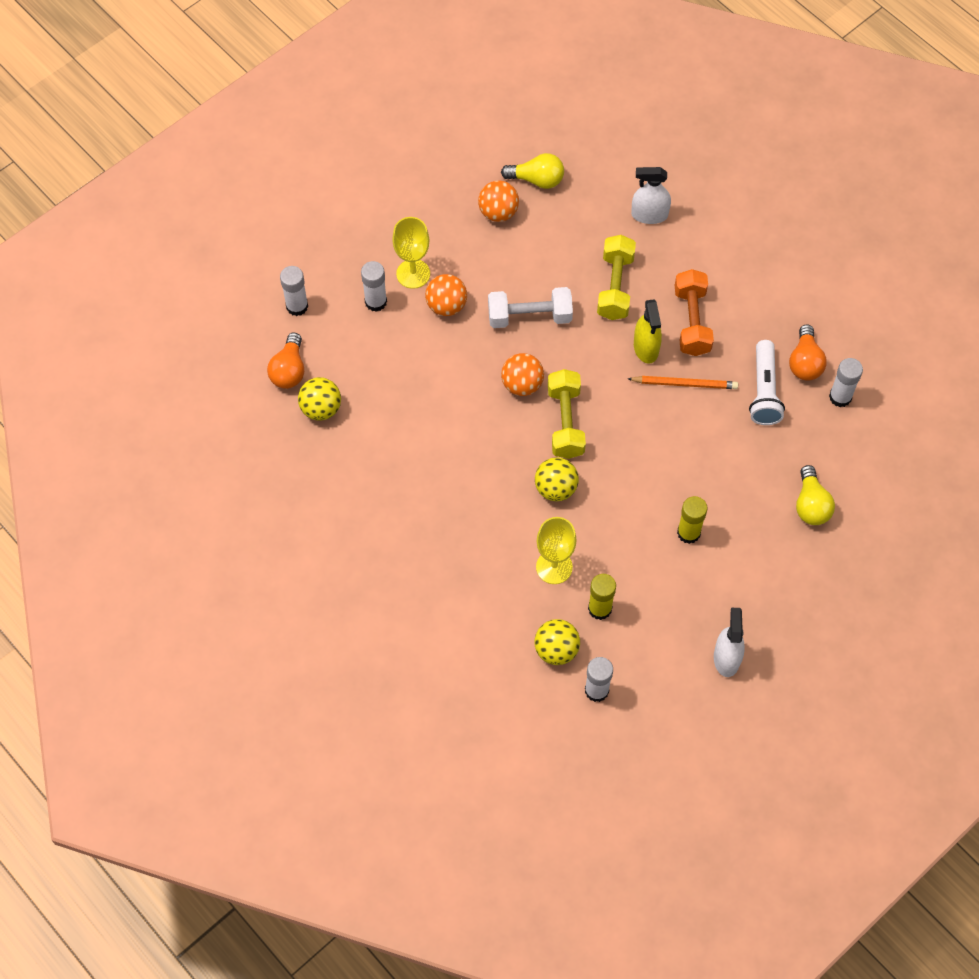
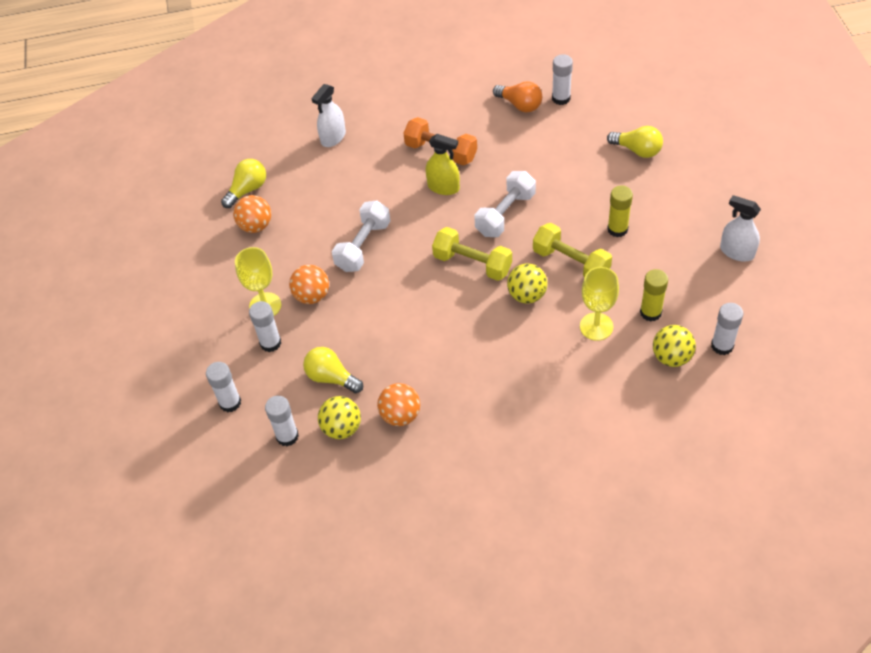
camera: 55 degrees left, 10 degrees down
orange light bulb [267,333,304,389] -> white glue stick [265,396,299,446]
orange ball [501,353,544,396] -> orange ball moved to [377,383,420,426]
yellow dumbbell [597,235,636,320] -> yellow dumbbell moved to [533,223,612,278]
orange pencil [628,376,738,389] -> none
white flashlight [749,340,785,425] -> none
none -> yellow light bulb [303,347,363,393]
none -> white dumbbell [474,171,536,237]

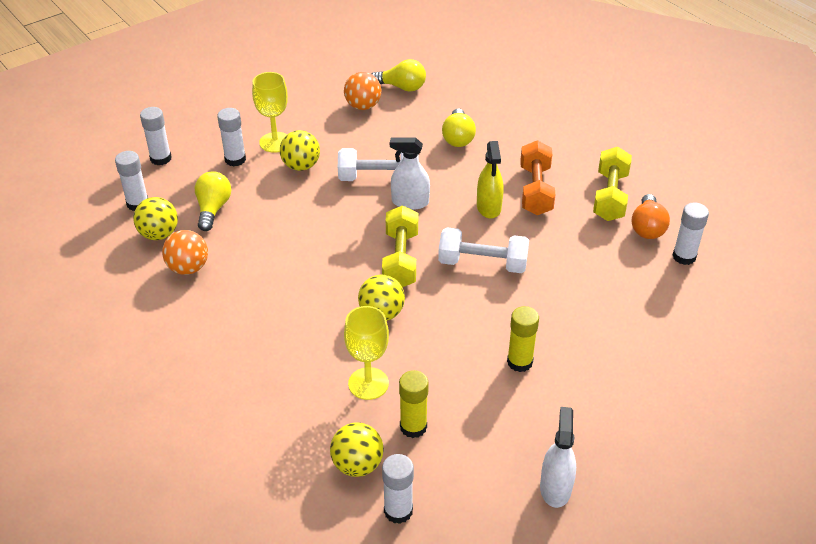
camera: 60 degrees right, 10 degrees down
orange ball [289,265,329,304] -> yellow ball [280,130,320,171]
white spray bottle [311,84,346,147] -> white spray bottle moved to [390,137,430,210]
yellow dumbbell [533,223,612,278] -> yellow dumbbell moved to [593,147,632,221]
yellow light bulb [607,126,663,158] -> yellow light bulb moved to [442,108,476,147]

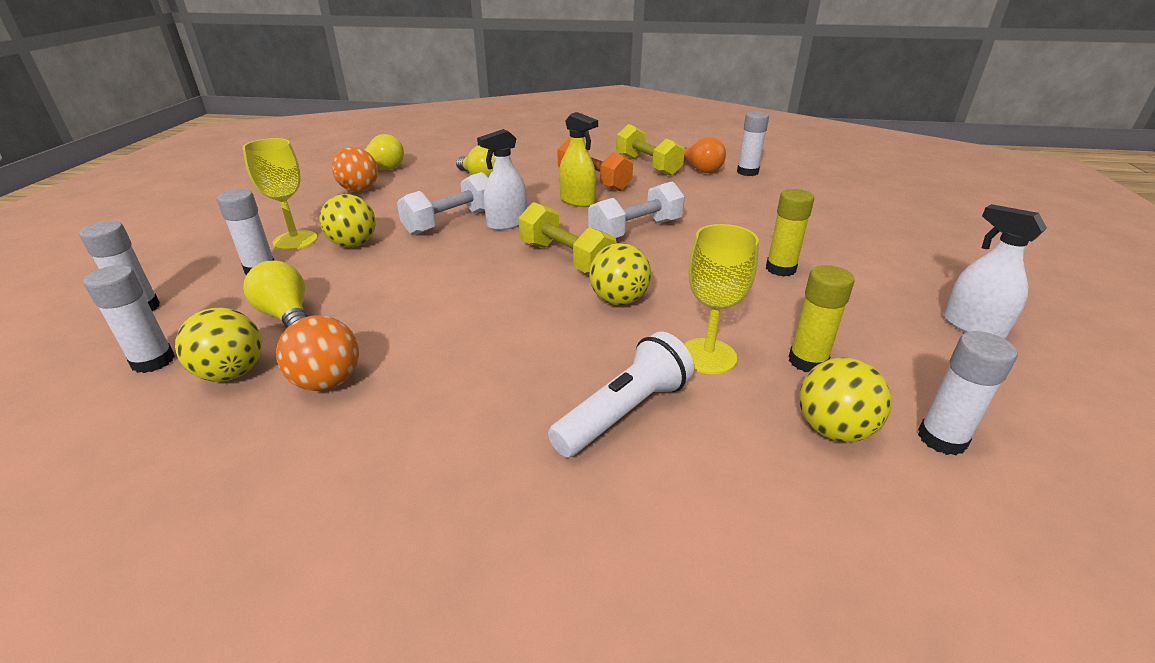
camera: 45 degrees left, 10 degrees down
none -> white flashlight [548,331,694,457]

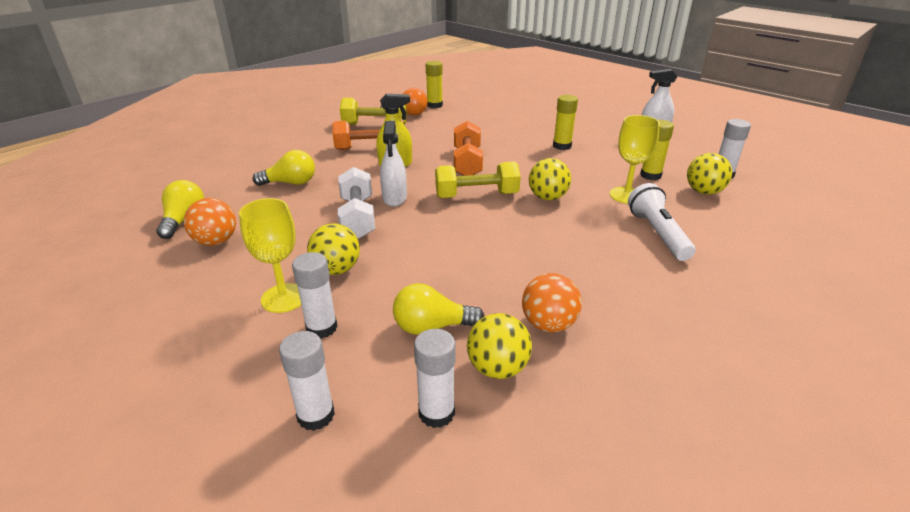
camera: 55 degrees left, 0 degrees up
white dumbbell [588,181,685,238] -> orange dumbbell [454,121,483,176]
white glue stick [737,111,769,176] -> yellow glue stick [426,61,443,108]

